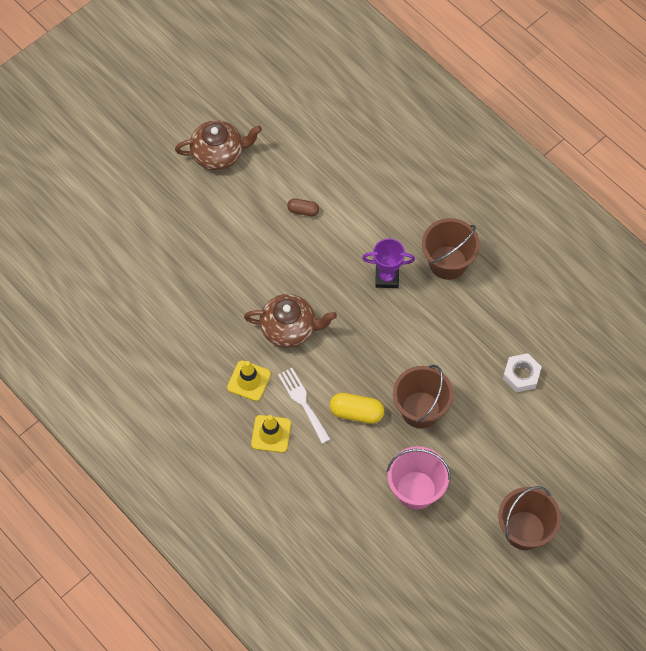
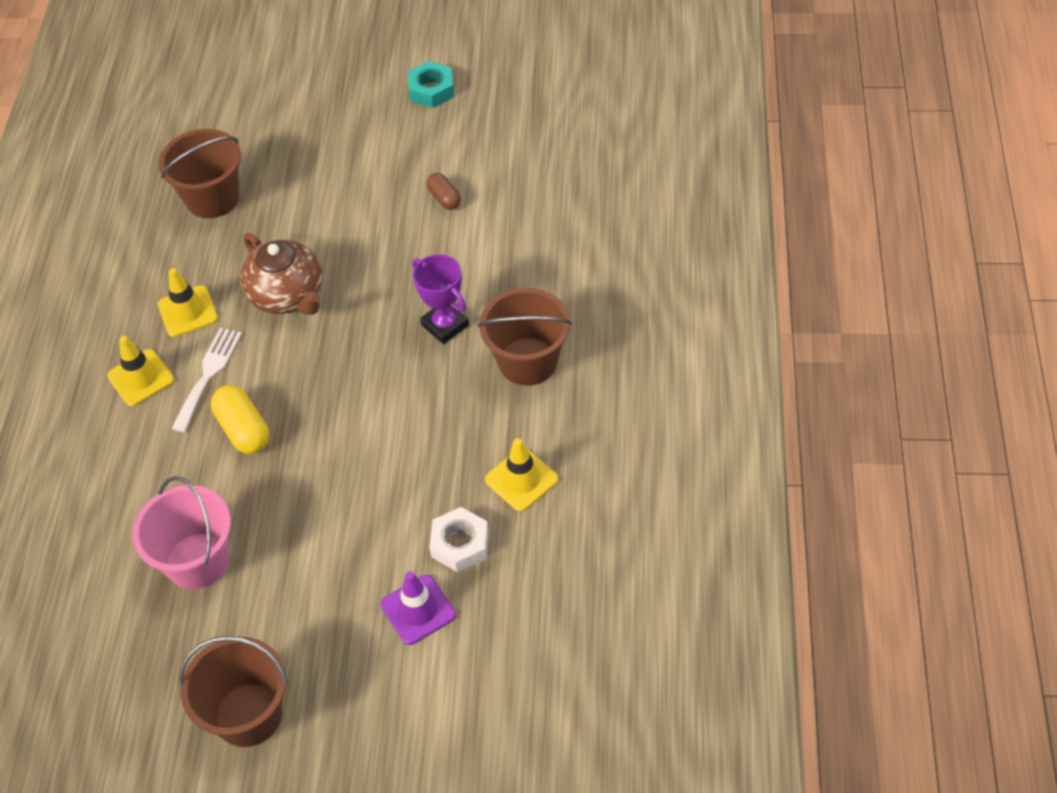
camera: 50 degrees right, 10 degrees down
brown teapot [175,120,262,170] -> turquoise nut [408,61,454,108]
brown bucket [393,365,454,428] -> brown bucket moved to [159,129,241,218]
none -> purple traffic cone [380,571,456,645]
none -> yellow traffic cone [485,438,558,512]

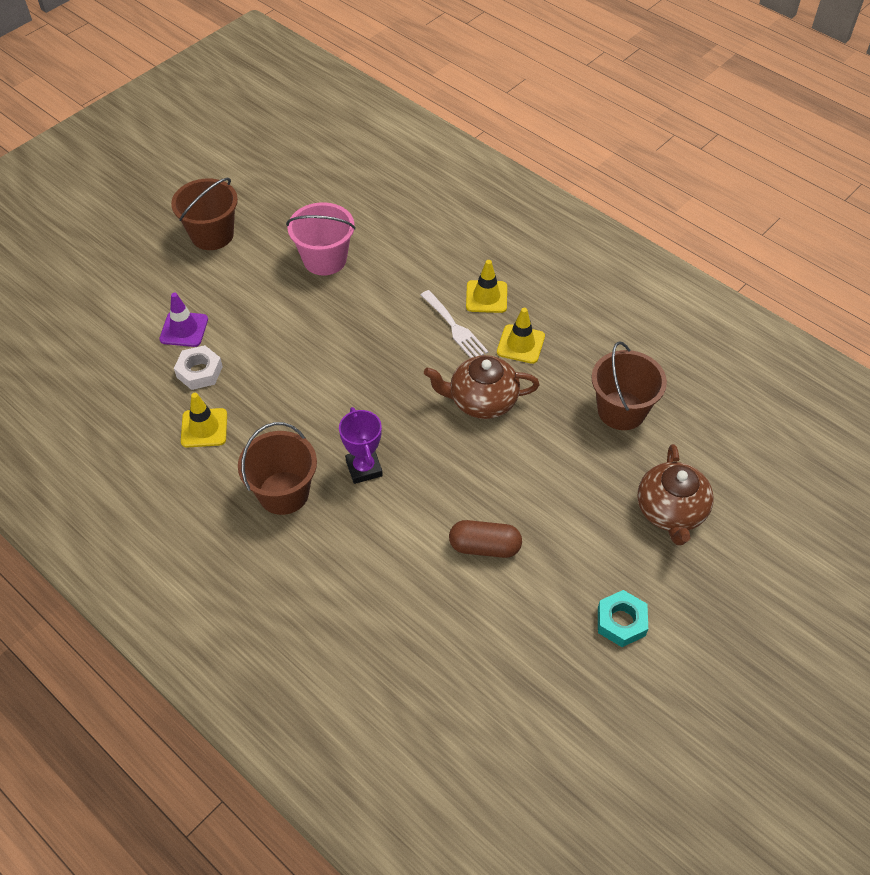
camera: 125 degrees right, 0 degrees up
yellow capsule [211,385,269,454] -> none
purple trophy [412,254,469,344] -> purple trophy turned 75 degrees clockwise [339,407,383,484]
brown capsule [427,173,461,210] -> brown capsule [449,520,522,558], size x1.60
none -> brown teapot [637,444,713,545]

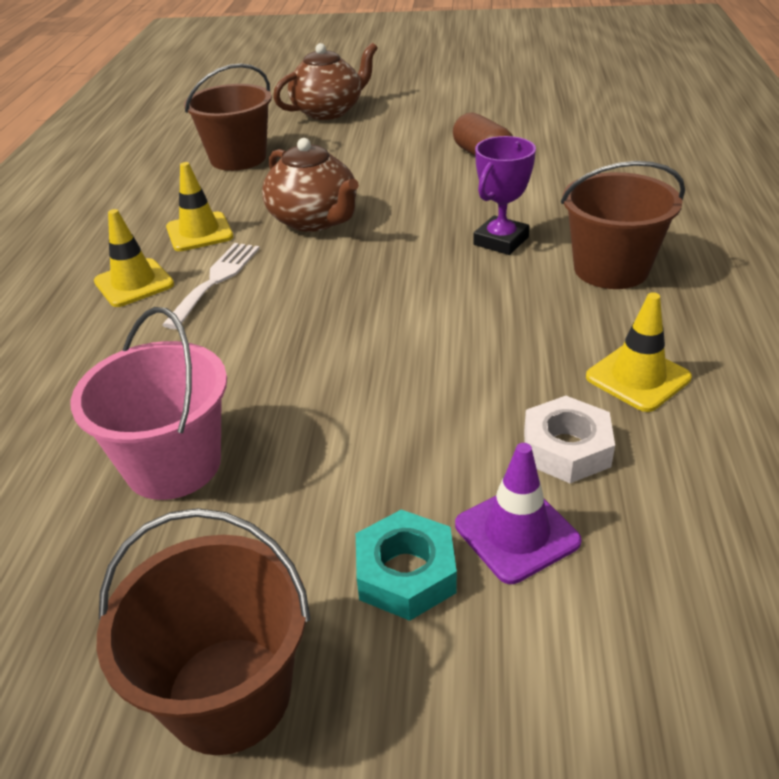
camera: 125 degrees left, 15 degrees down
turquoise nut [598,590,648,647] -> turquoise nut moved to [356,509,457,621]

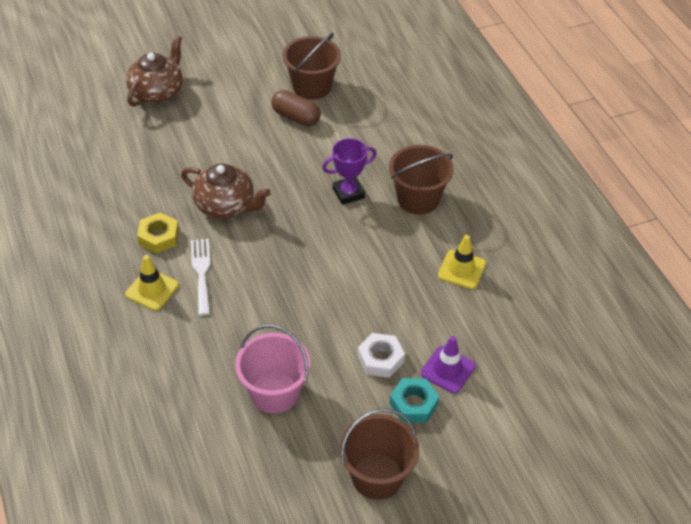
camera: 30 degrees left, 10 degrees up
yellow traffic cone [166,162,233,251] -> yellow nut [137,212,179,254]
brown bucket [184,64,272,171] -> brown bucket moved to [282,33,341,100]
purple trophy [473,136,536,255] -> purple trophy turned 60 degrees clockwise [322,138,377,205]
white nut [524,396,615,483] -> white nut moved to [357,333,405,378]

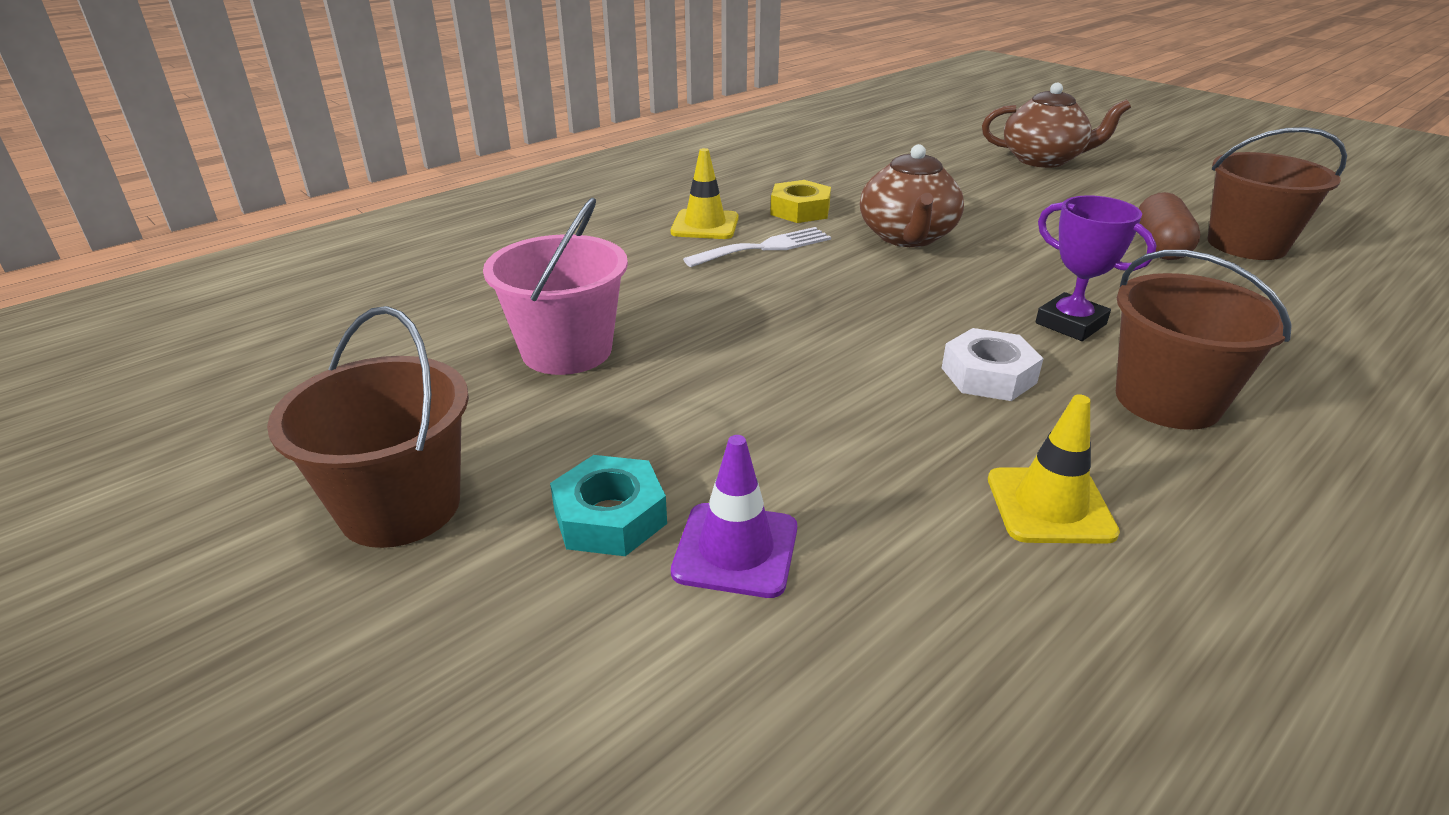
camera: 70 degrees right, 15 degrees down
white nut [357,333,405,378] -> white nut moved to [942,328,1044,401]

